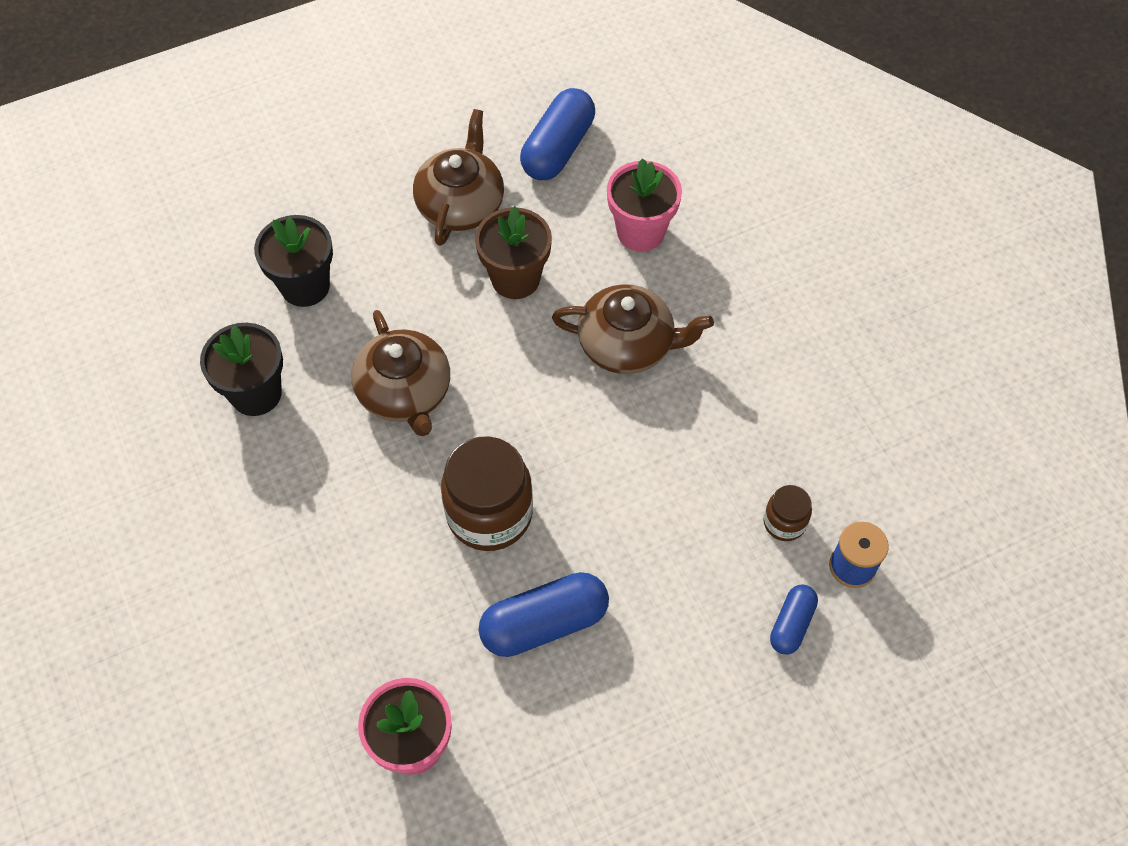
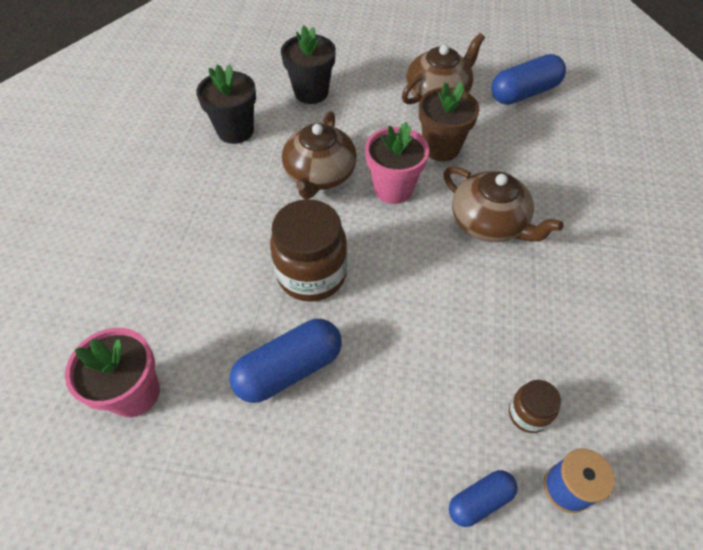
camera: 35 degrees right, 5 degrees down
blue capsule [479,572,609,657] -> blue capsule turned 45 degrees counterclockwise [230,319,342,403]
pink flower pot [607,158,682,252] -> pink flower pot moved to [365,122,429,204]

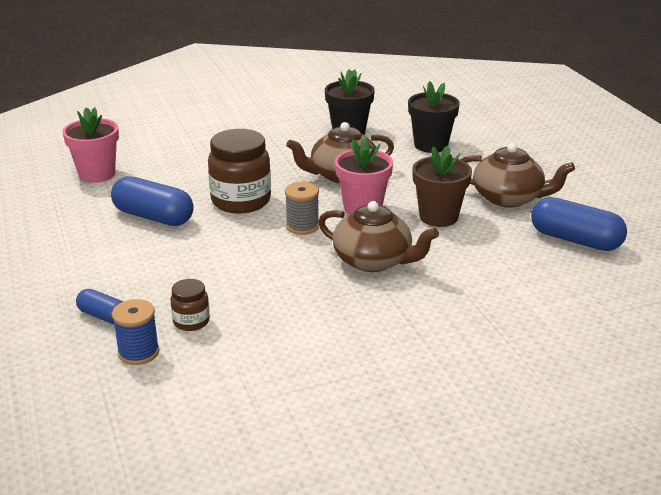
camera: 60 degrees right, 25 degrees down
brown teapot [444,167,563,242] -> brown teapot turned 75 degrees counterclockwise [318,201,439,272]
none -> grey spool [285,182,319,235]

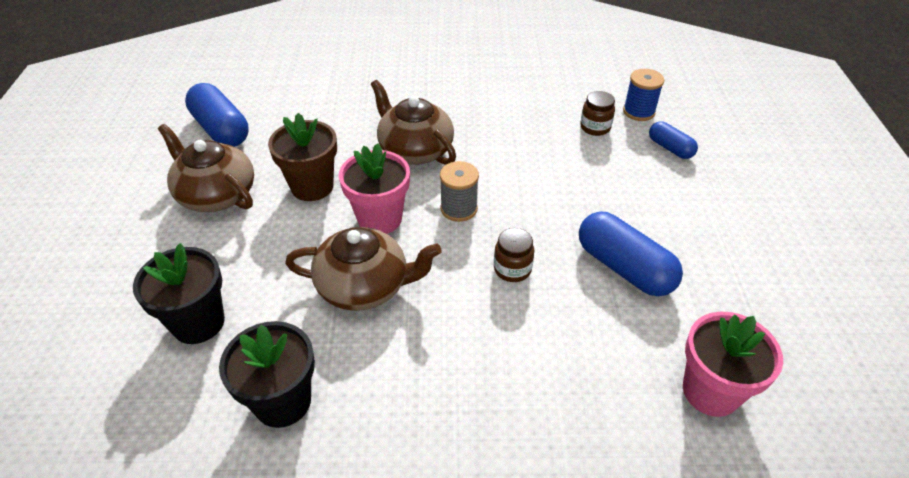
camera: 160 degrees left, 15 degrees up
brown jar [208,129,271,214] -> brown jar [494,228,534,282], size x0.50

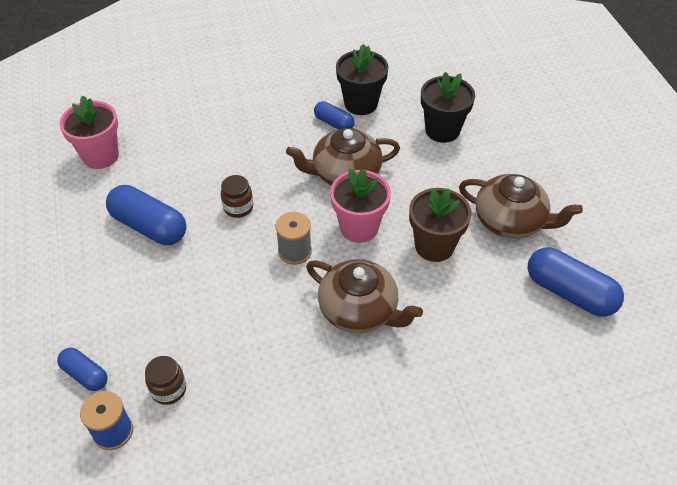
camera: 165 degrees right, 5 degrees up
none -> blue capsule [314,101,355,130]

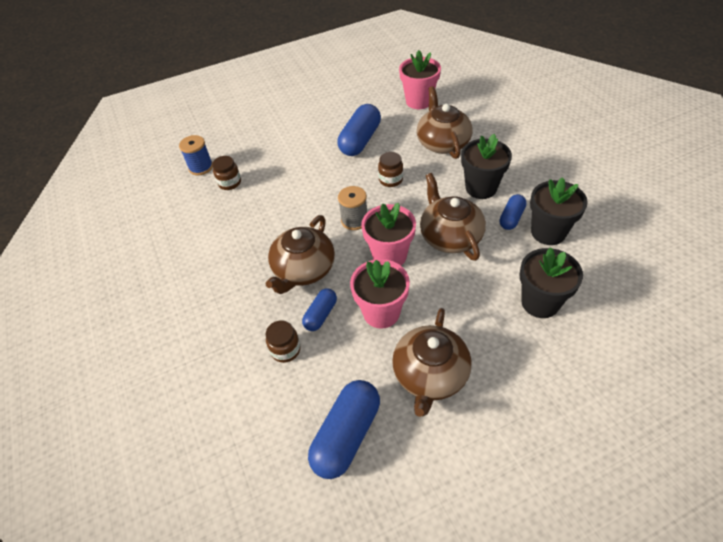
camera: 85 degrees right, 0 degrees up
blue capsule [57,348,108,391] -> blue capsule moved to [302,288,337,331]
brown flower pot [409,188,471,262] -> pink flower pot [350,259,410,329]
none -> brown jar [266,320,300,363]
none -> brown teapot [417,86,472,159]
none -> black flower pot [461,134,512,199]

